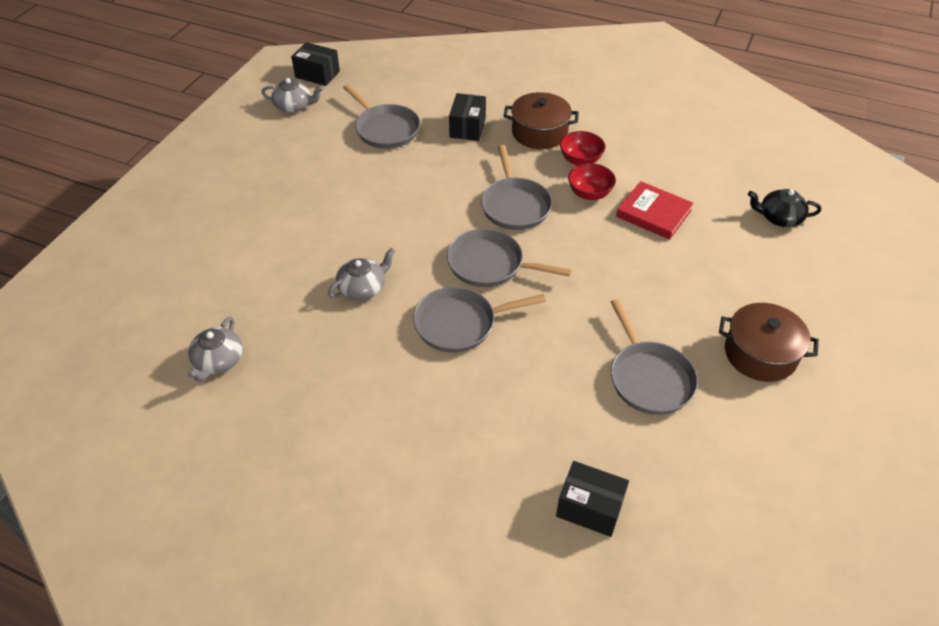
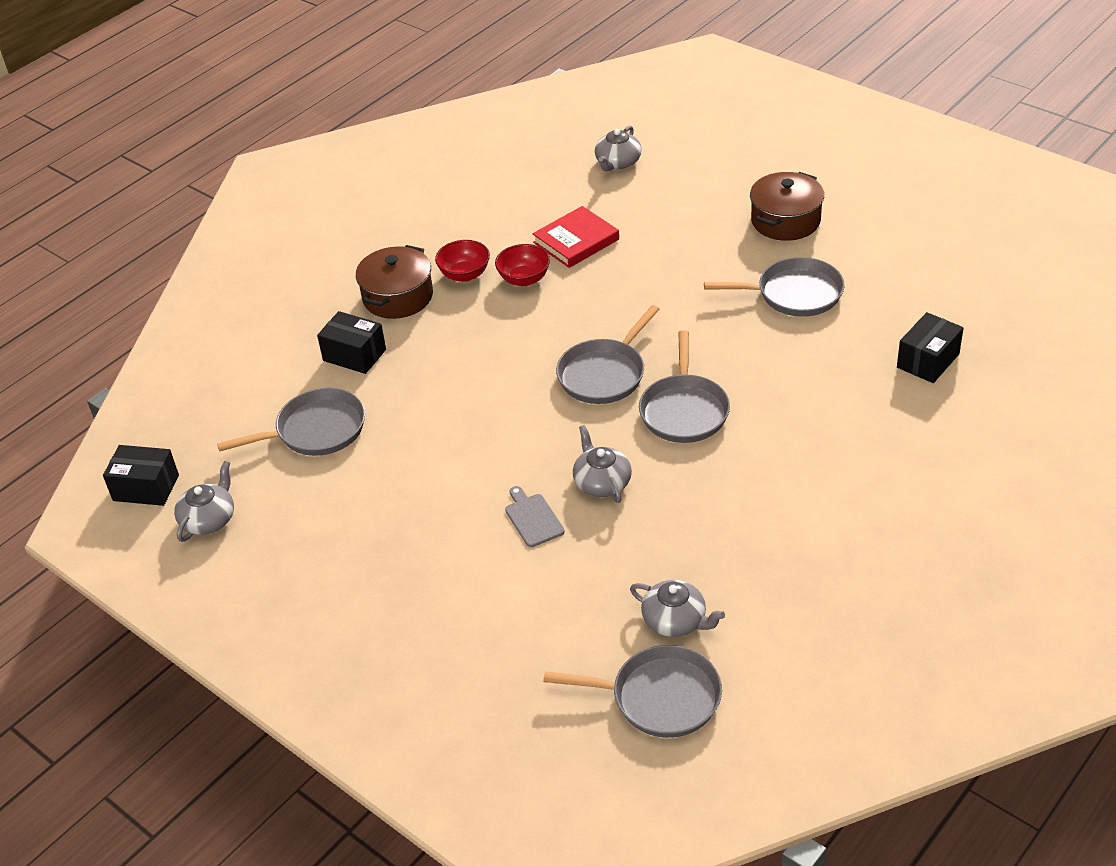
camera: 70 degrees left, 5 degrees down
black box [291,42,340,86] -> black box turned 60 degrees clockwise [103,445,179,506]
grey pan [481,145,552,230] -> grey pan moved to [543,645,722,738]
black teapot [748,189,821,227] -> grey teapot [595,125,642,171]
none -> grey cutting board [505,486,565,547]

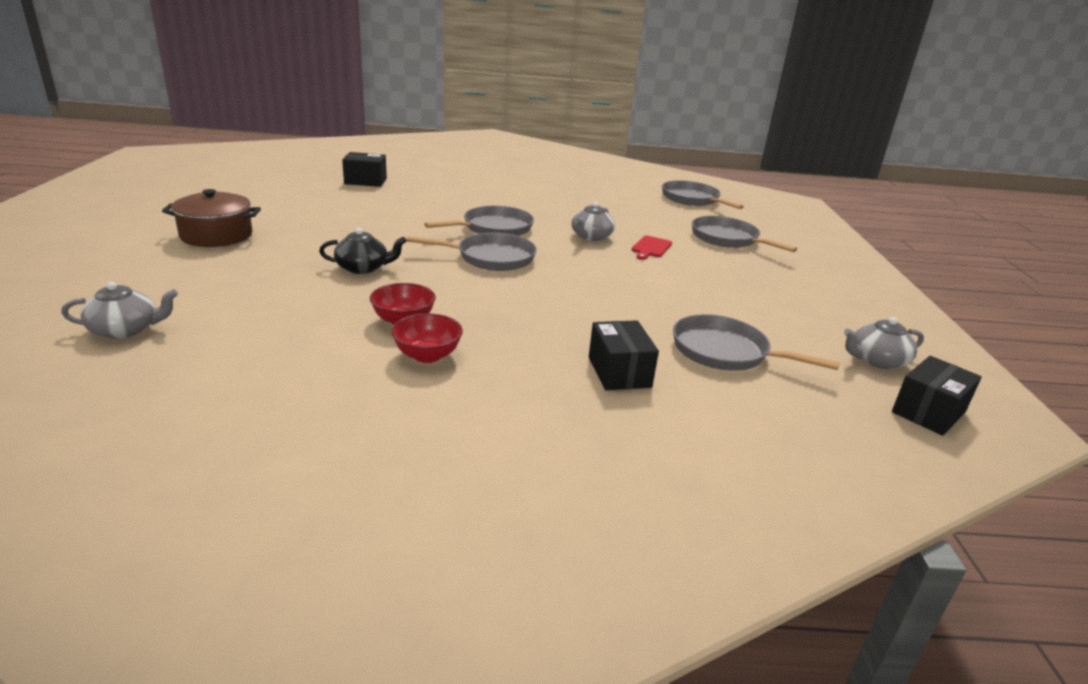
camera: 135 degrees left, 15 degrees down
black box [103,445,179,506] -> black box turned 75 degrees clockwise [892,356,982,436]
brown pot [356,245,433,319] -> none
grey cutting board [505,486,565,547] -> red cutting board [631,236,672,260]
red book [532,206,619,268] -> none
grey teapot [630,580,725,637] -> none
grey pan [704,257,845,317] -> grey pan moved to [692,216,797,252]
none -> black teapot [319,228,407,274]

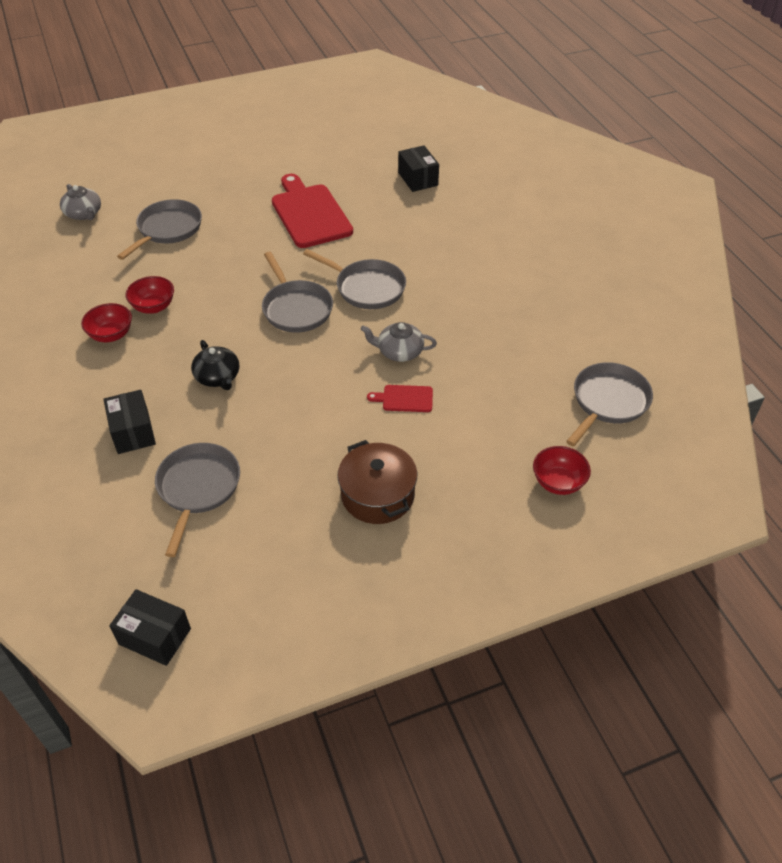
camera: 70 degrees right, 20 degrees up
brown pot [162,189,261,247] -> brown pot moved to [337,440,417,524]
black teapot [319,228,407,274] -> black teapot moved to [191,340,239,390]
black box [589,320,659,390] -> black box turned 75 degrees counterclockwise [103,390,156,454]
grey pan [692,216,797,252] -> grey pan moved to [117,199,202,260]
grey teapot [844,317,924,369] -> none
none -> red cutting board [272,174,353,248]
none -> red bowl [533,446,591,495]

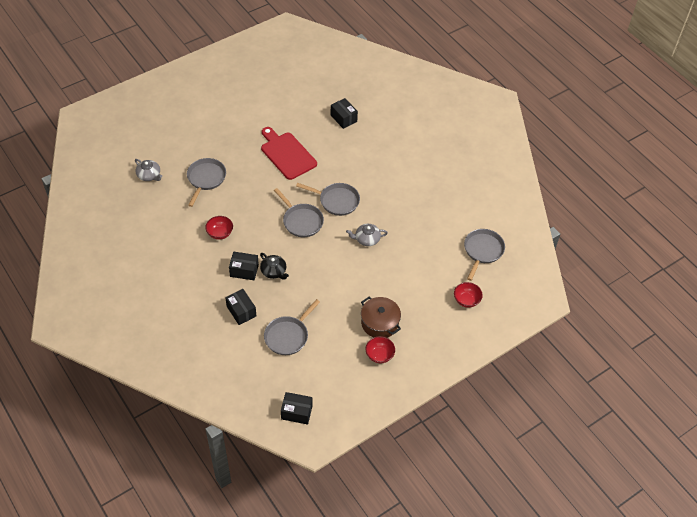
camera: 15 degrees left, 5 degrees up
red bowl [81,303,132,342] -> red bowl moved to [365,336,395,363]
grey pan [155,443,240,557] -> grey pan turned 135 degrees counterclockwise [264,299,320,355]
red cutting board [367,385,433,412] -> none
none -> black box [229,252,259,280]

